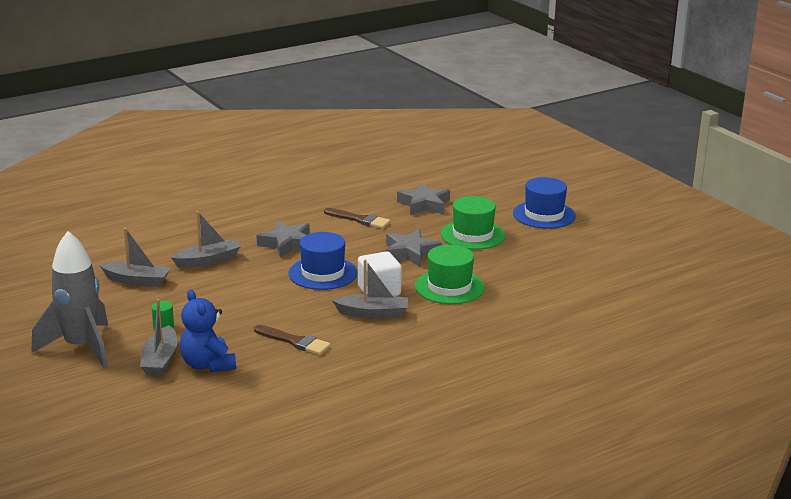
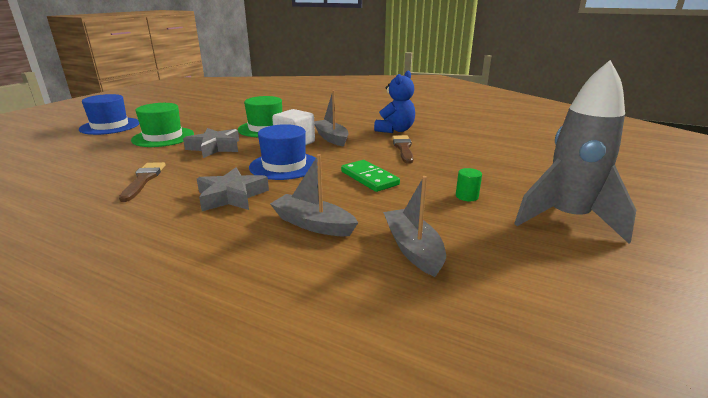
camera: 120 degrees left, 0 degrees up
grey boat [140,299,178,376] -> none
blue teddy bear [180,290,236,372] -> blue teddy bear moved to [374,71,415,133]
grey star [397,183,450,215] -> none
none -> green domino [341,160,400,192]

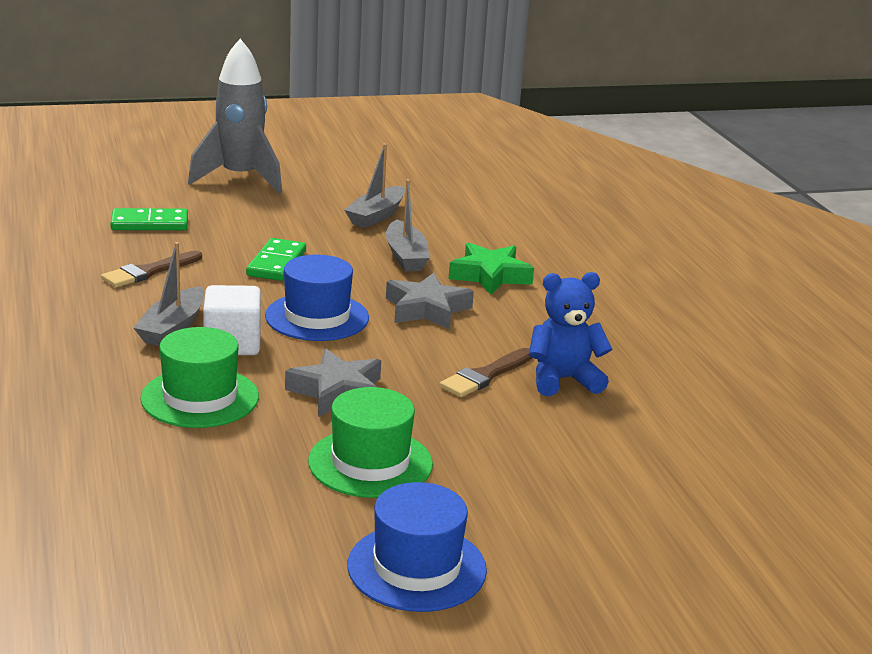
camera: 135 degrees left, 0 degrees up
blue teddy bear [374,71,415,133] -> blue teddy bear moved to [529,272,612,396]
green cylinder [456,168,482,201] -> none
none -> green domino [110,208,188,230]
none -> green star [449,243,534,295]

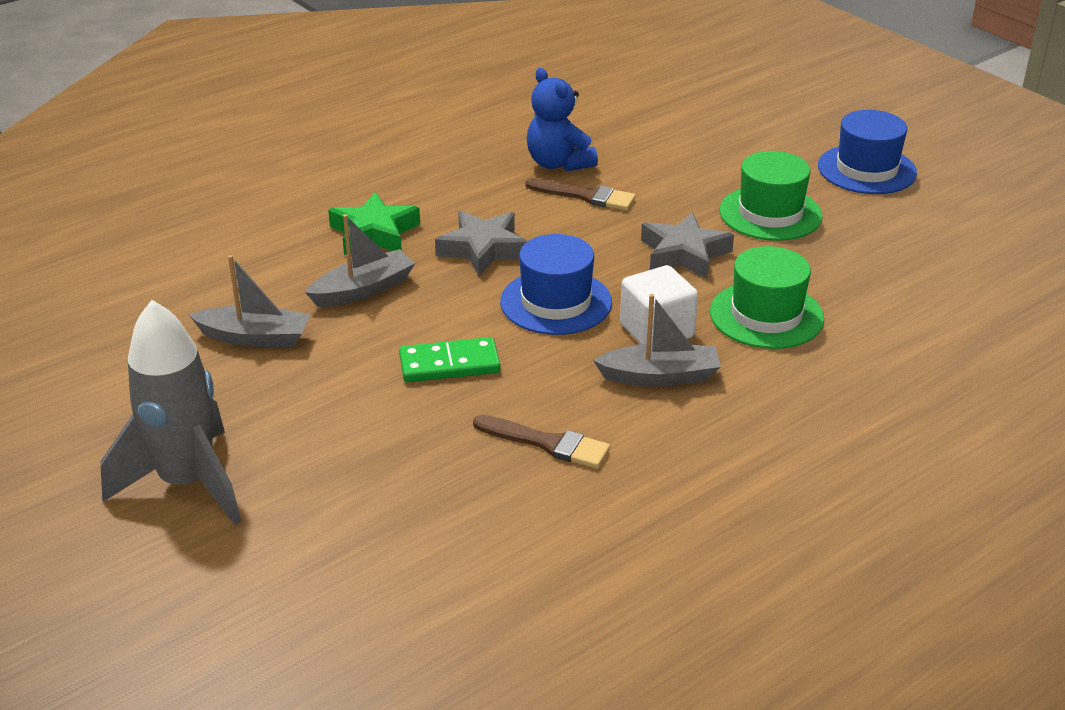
camera: 110 degrees left, 10 degrees up
green domino [110,208,188,230] -> none

